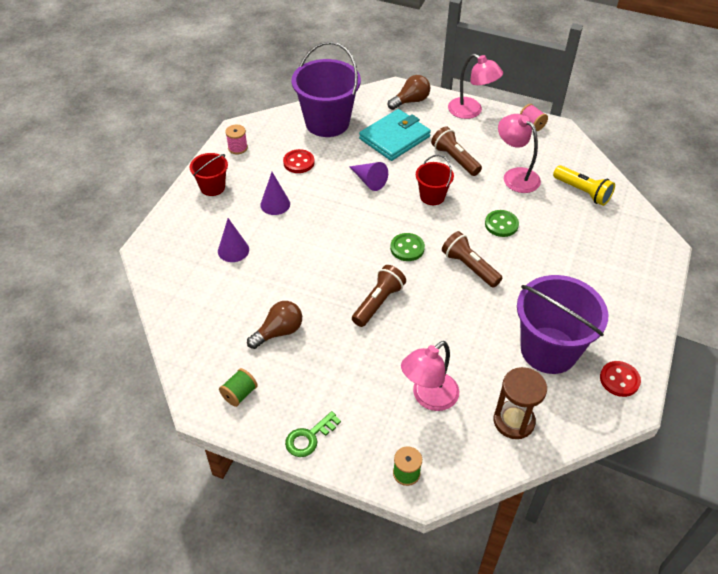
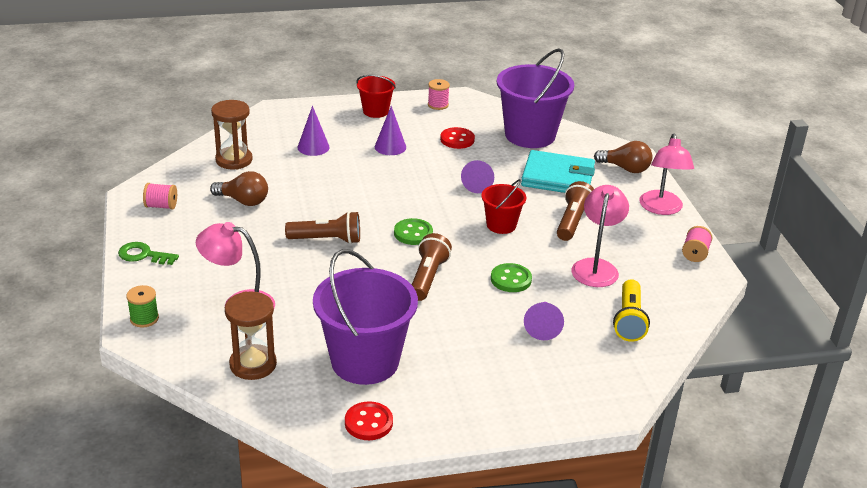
camera: 55 degrees right, 15 degrees down
green spool [219,368,258,407] -> pink spool [143,183,177,210]
none -> brown hourglass [211,100,253,170]
none -> purple cone [524,302,564,340]

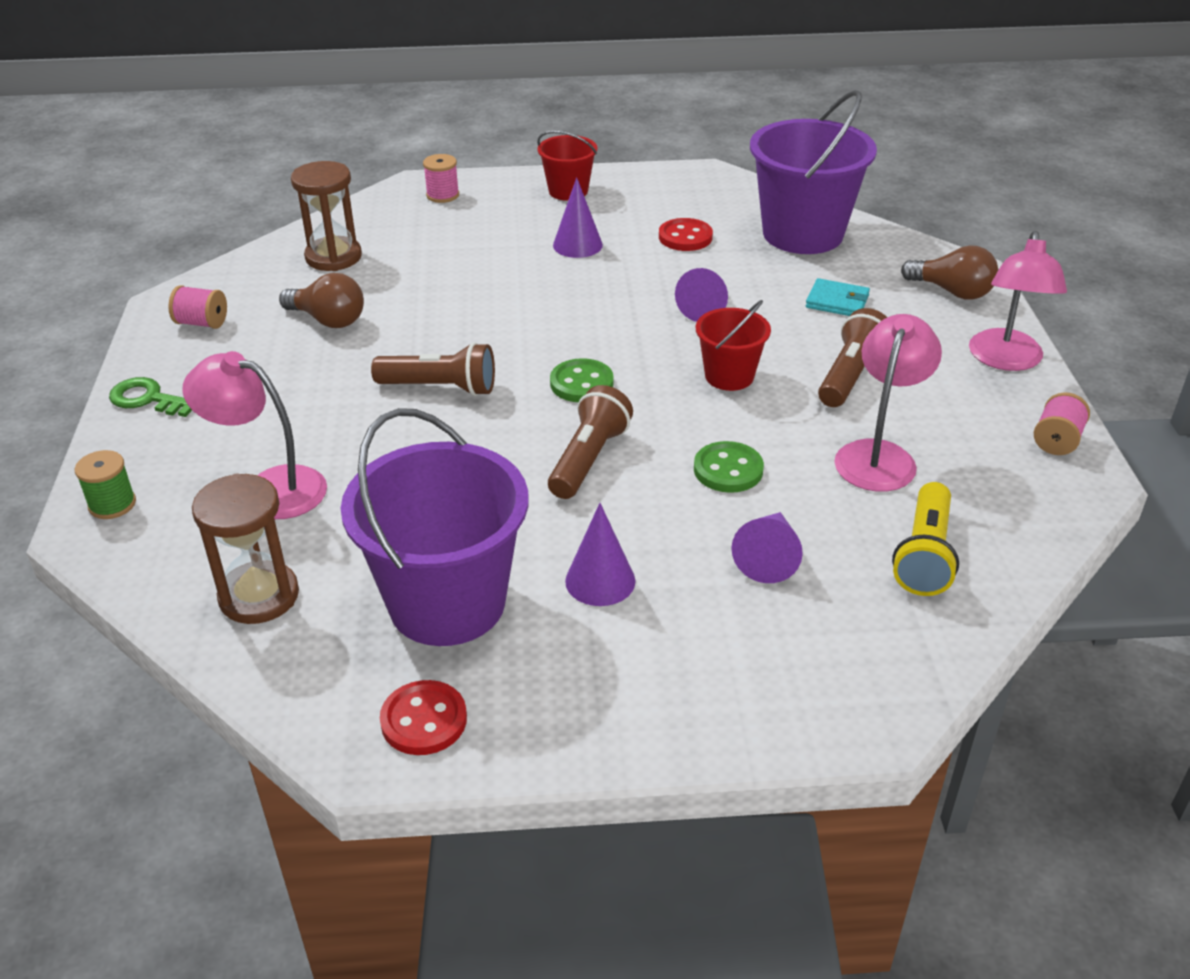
camera: 10 degrees right, 5 degrees up
purple cone [298,106,330,156] -> purple cone moved to [565,503,635,606]
pink spool [428,79,450,110] -> pink spool moved to [423,154,459,203]
turquoise wallet [521,150,595,193] -> turquoise wallet [805,278,870,316], size x0.51

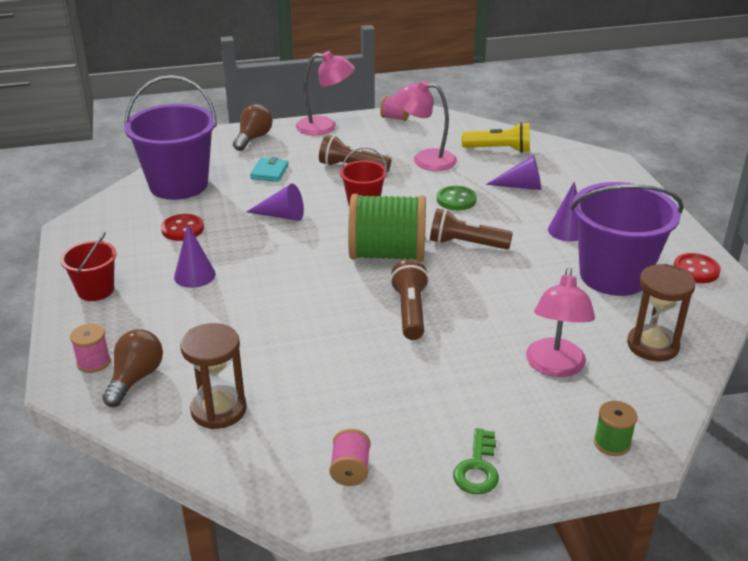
camera: 100 degrees left, 5 degrees down
brown light bulb [279,273,364,328] -> brown light bulb moved to [102,329,163,407]
green button [550,358,614,402] -> green spool [348,194,426,261]

